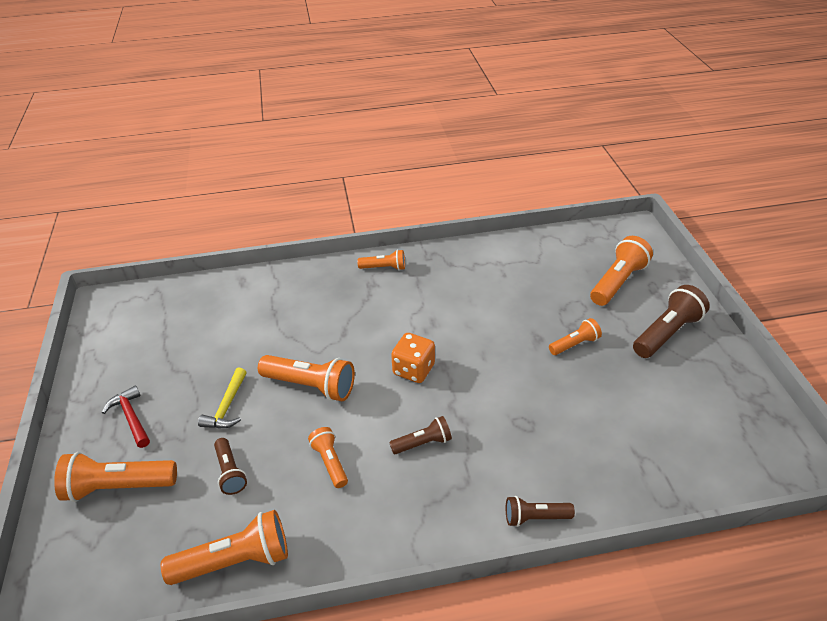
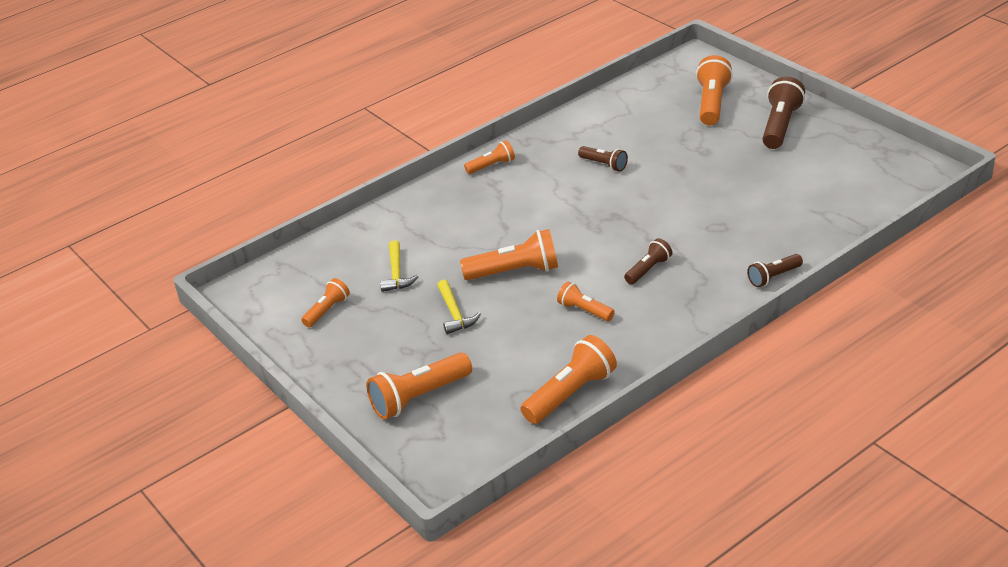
camera: 25 degrees left, 5 degrees down
red hammer [102,386,150,448] -> none
brown flashlight [214,438,247,495] -> brown flashlight moved to [578,146,628,171]
orange dice [391,333,435,383] -> none
orange flashlight [549,318,602,355] -> orange flashlight moved to [301,278,350,327]
none -> yellow hammer [380,240,418,292]

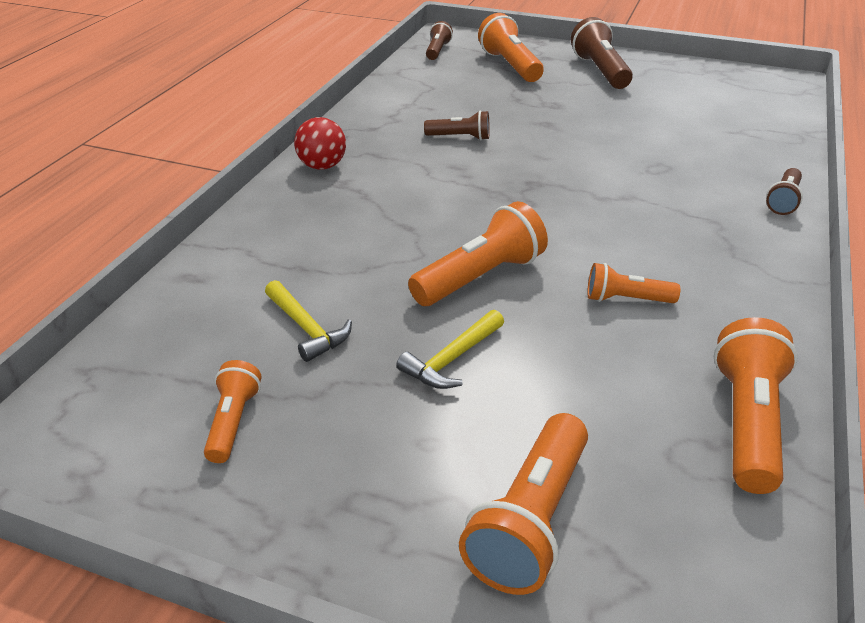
camera: 35 degrees left, 0 degrees up
yellow hammer [437,280,481,334] -> yellow hammer turned 90 degrees clockwise [396,310,504,389]
orange flashlight [464,140,515,174] -> red ball [294,117,346,169]
brown flashlight [624,238,672,284] -> brown flashlight moved to [426,21,453,60]

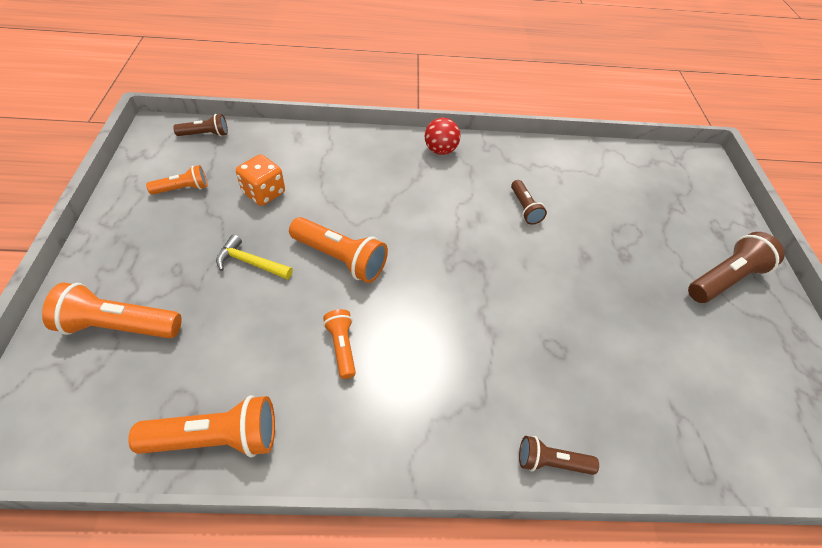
camera: 65 degrees right, 15 degrees up
yellow hammer [265,280,352,362] -> orange dice [236,154,285,206]
brown flashlight [426,21,453,60] -> brown flashlight moved to [173,114,228,136]
orange flashlight [478,13,544,82] -> none

